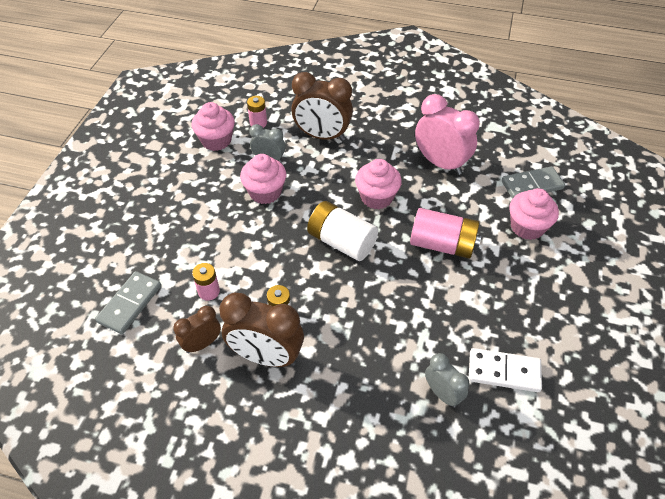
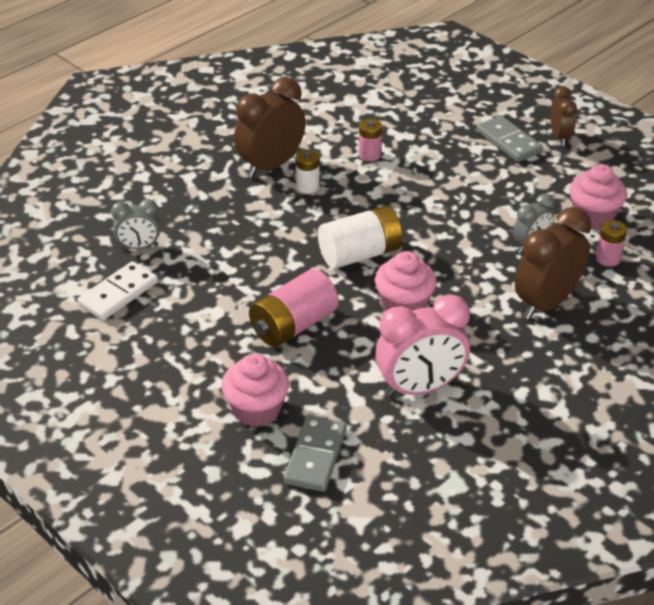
camera: 120 degrees right, 10 degrees down
grey domino [95,271,161,334] -> grey domino moved to [476,116,543,162]
brown clock [173,306,221,353] -> brown clock moved to [551,86,577,146]
pink cupcake [240,154,286,204] -> none

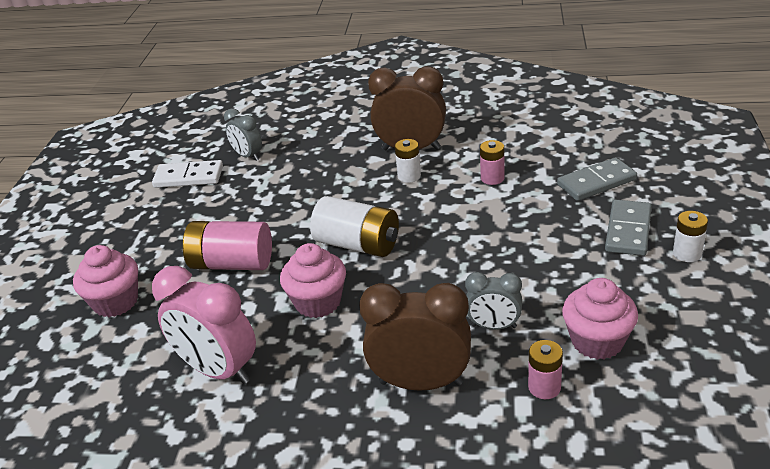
camera: 55 degrees right, 5 degrees down
grey domino [284,415,347,492] -> grey domino moved to [557,157,637,201]
brown clock [551,86,577,146] -> white battery [673,211,708,262]

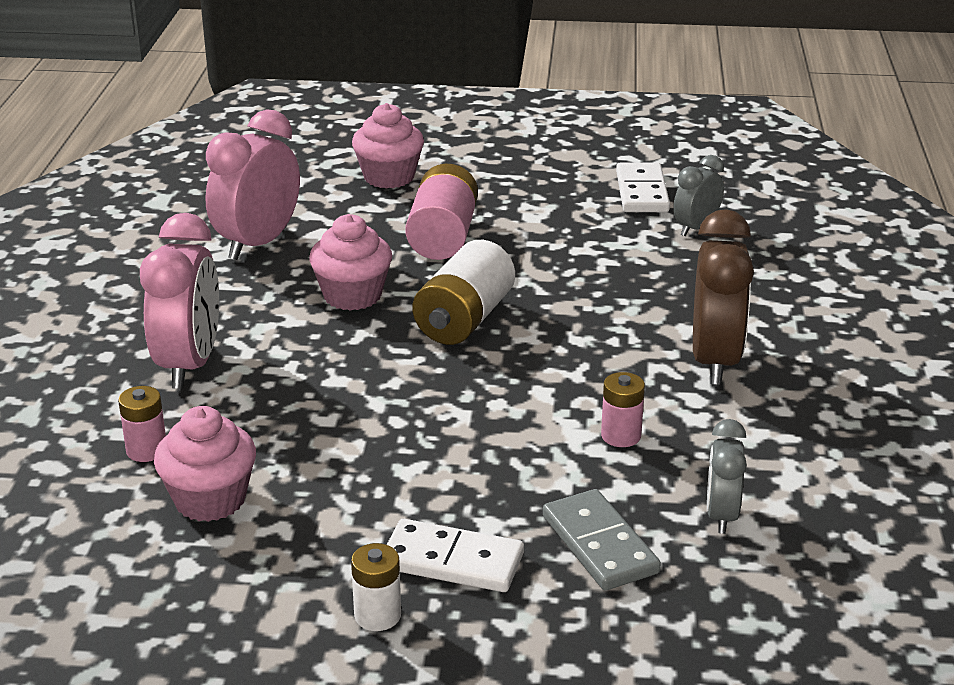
camera: 85 degrees right, 5 degrees down
brown clock [359,283,471,391] -> pink clock [140,213,219,389]
white battery [395,139,421,183] -> none
grey clock [465,272,522,330] -> grey clock moved to [707,419,747,534]
grey domino [605,199,652,256] -> white domino [387,519,524,592]

